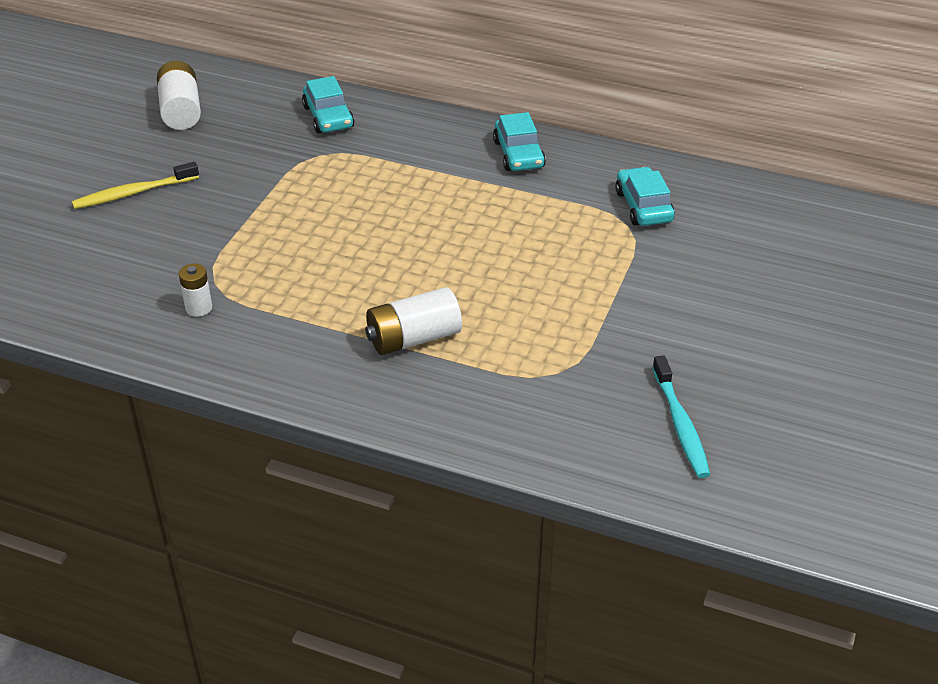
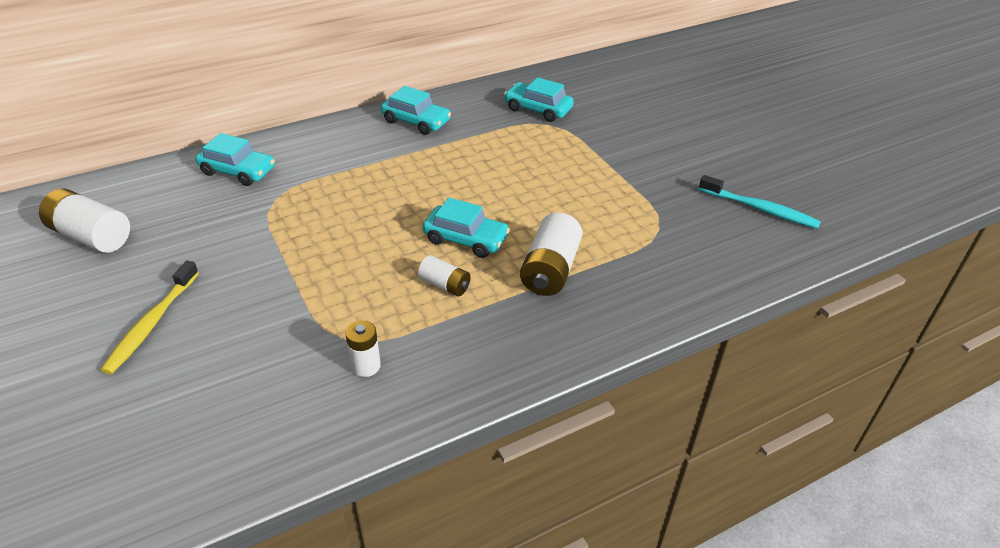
camera: 50 degrees left, 0 degrees up
none -> white battery [418,255,471,297]
none -> turquoise car [423,197,510,258]

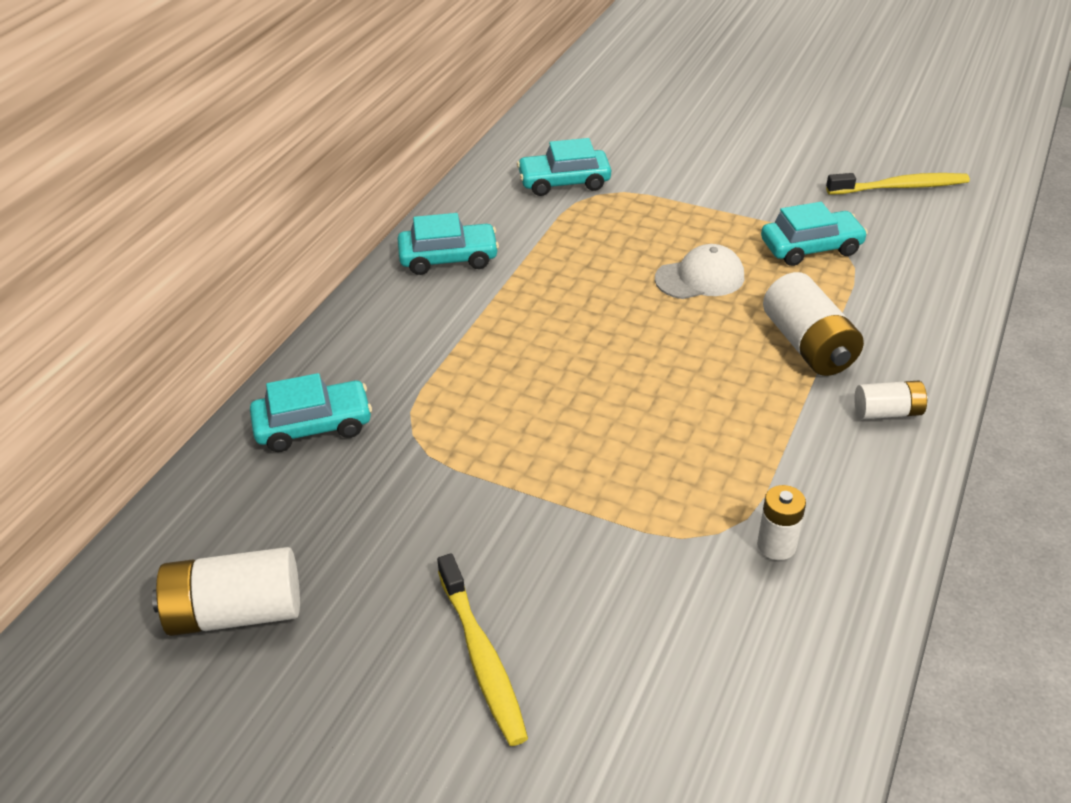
camera: 35 degrees left, 0 degrees up
white battery [418,255,471,297] -> white battery moved to [854,380,928,419]
turquoise car [423,197,510,258] -> turquoise car moved to [761,202,868,266]
turquoise toothbrush [699,175,821,229] -> yellow toothbrush [826,173,970,195]
none -> white cap [655,244,744,299]

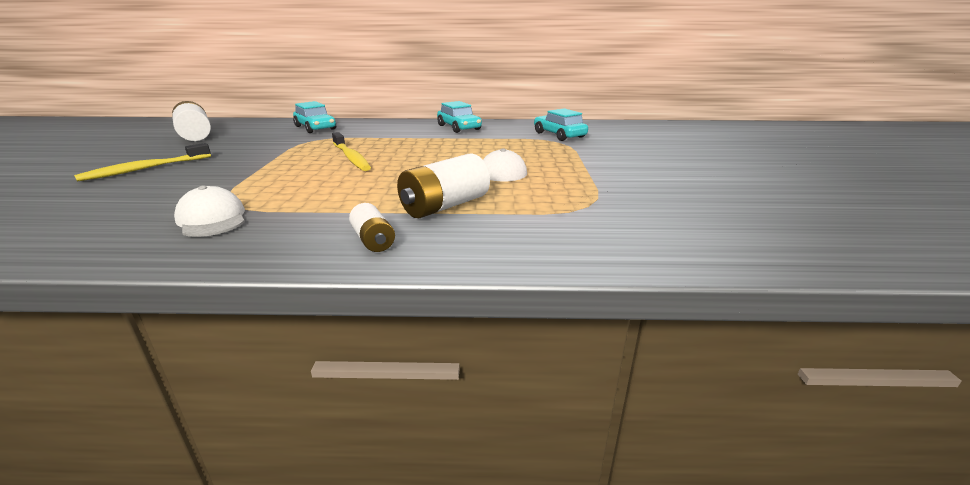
camera: 65 degrees right, 15 degrees down
white battery [757,485,806,560] -> white cap [174,185,245,237]
turquoise car [761,202,868,266] -> none
yellow toothbrush [826,173,970,195] -> yellow toothbrush moved to [332,132,371,171]

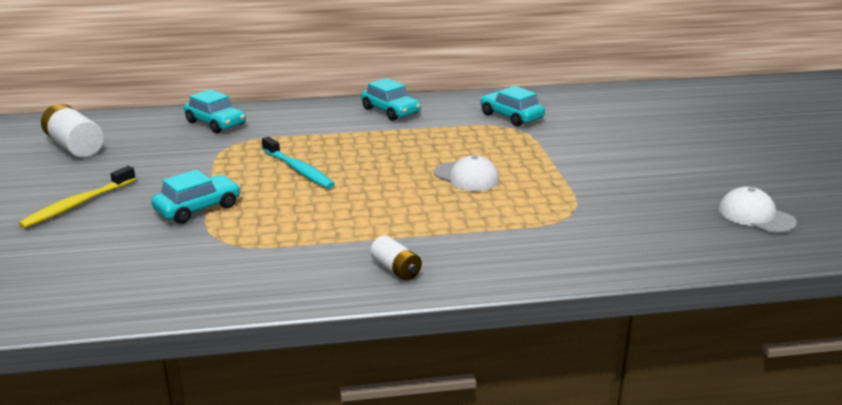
camera: 10 degrees left, 0 degrees up
white cap [174,185,245,237] -> white cap moved to [718,187,797,233]
yellow toothbrush [332,132,371,171] -> turquoise toothbrush [262,137,335,189]
white battery [397,153,490,218] -> none
none -> turquoise car [151,170,240,224]

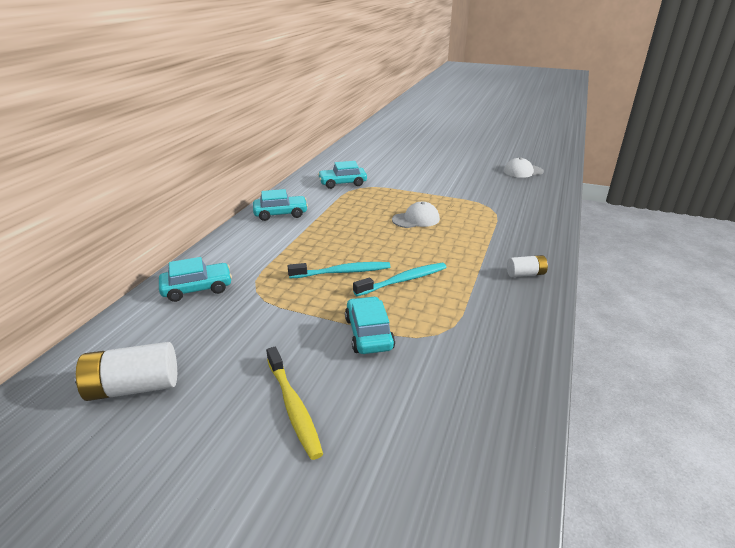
camera: 60 degrees left, 5 degrees up
none -> turquoise toothbrush [353,263,446,296]

